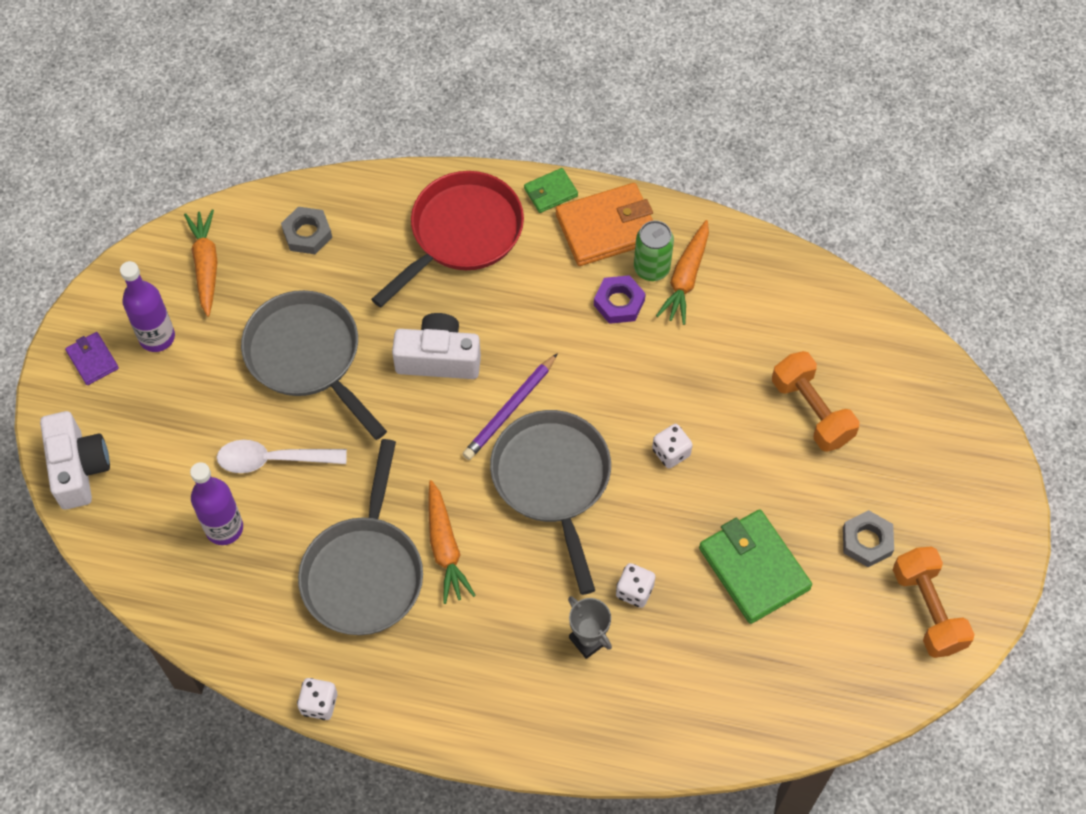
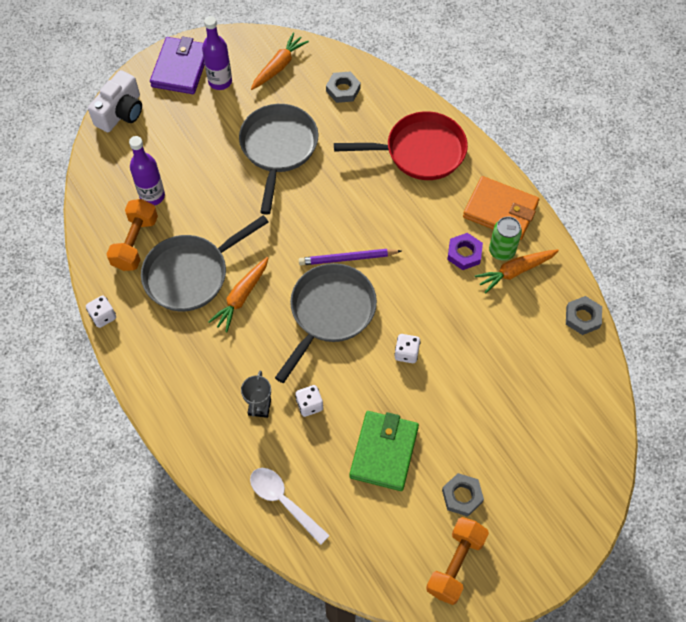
camera: 45 degrees right, 0 degrees up
purple wallet [65,332,119,385] -> purple wallet [150,36,205,94], size x1.94
white spoon [217,440,347,473] -> white spoon moved to [250,468,330,545]
white camera [392,313,481,379] -> none
green wallet [524,168,578,213] -> none
orange dumbbell [772,351,859,452] -> orange dumbbell moved to [107,199,158,271]
none -> grey nut [566,296,602,335]

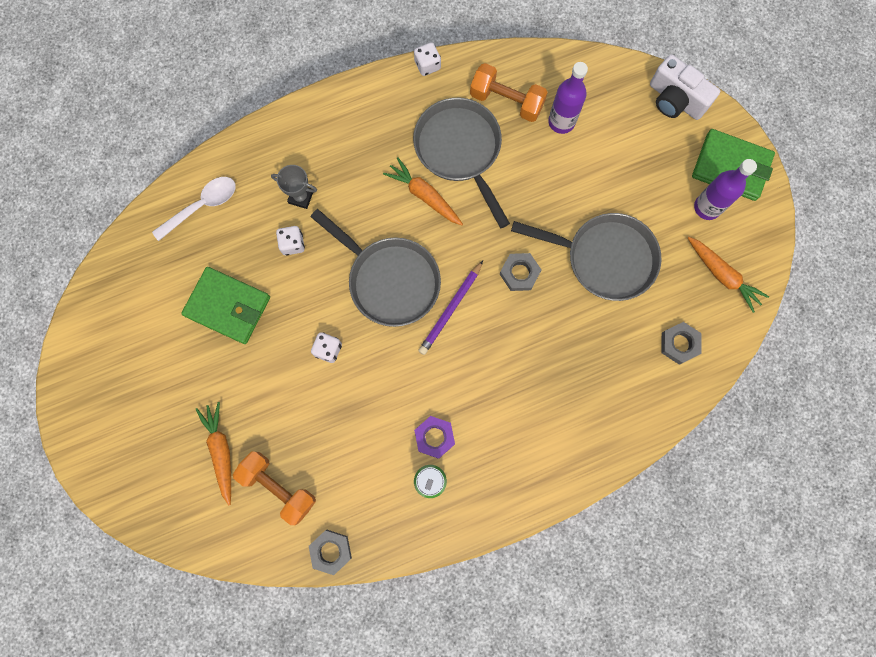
camera: 100 degrees right, 15 degrees up
purple wallet [150,36,205,94] -> green wallet [692,129,775,201]
purple pencil [299,249,402,265] -> purple pencil turned 150 degrees counterclockwise [418,261,483,355]
red pan [334,111,468,180] -> none
orange dumbbell [426,517,489,605] -> orange dumbbell moved to [233,452,316,525]
grey nut [442,473,484,517] -> grey nut moved to [500,253,541,291]
orange wallet [463,176,539,240] -> none
orange carrot [475,249,559,294] -> orange carrot moved to [195,402,231,506]

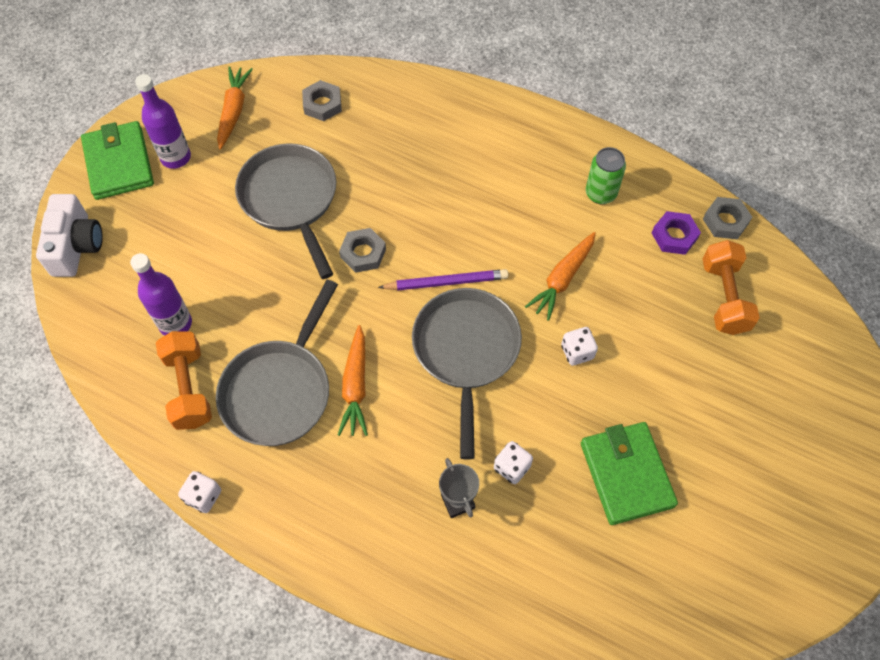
camera: 130 degrees left, 15 degrees down
white spoon [152,177,236,241] -> none
orange carrot [195,402,231,506] -> orange carrot moved to [525,232,596,321]
purple nut [414,416,455,459] -> purple nut moved to [652,211,701,255]

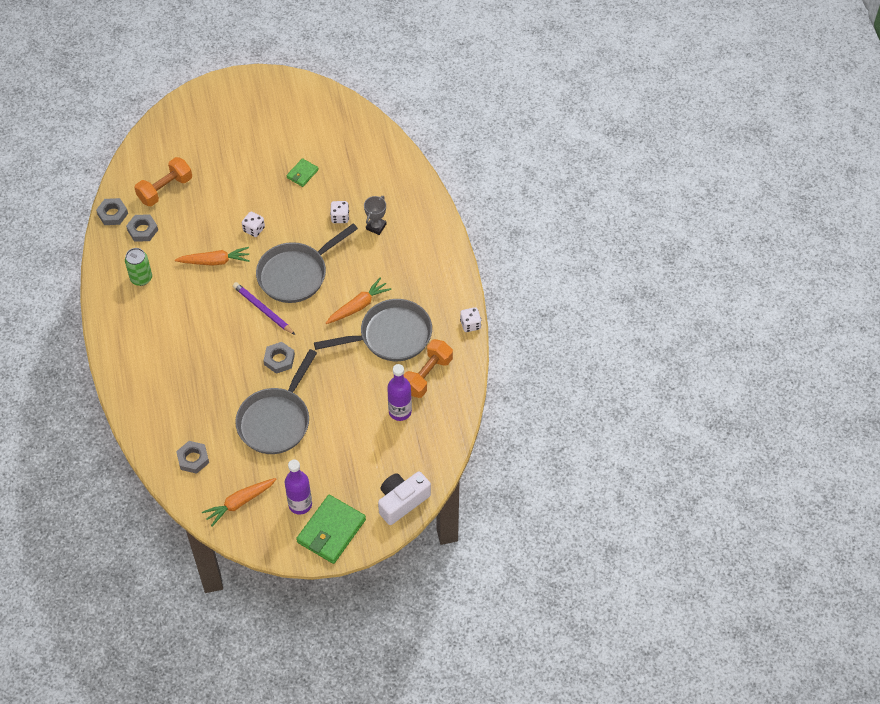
camera: 130 degrees left, 5 degrees down
green wallet [581,422,678,525] -> green wallet [286,158,319,187], size x0.52
purple nut [652,211,701,255] -> grey nut [126,215,158,242]

